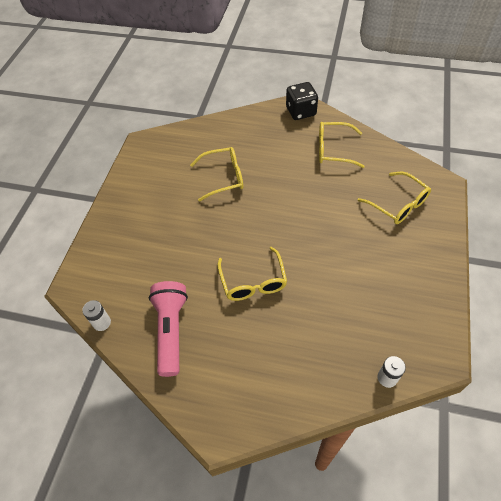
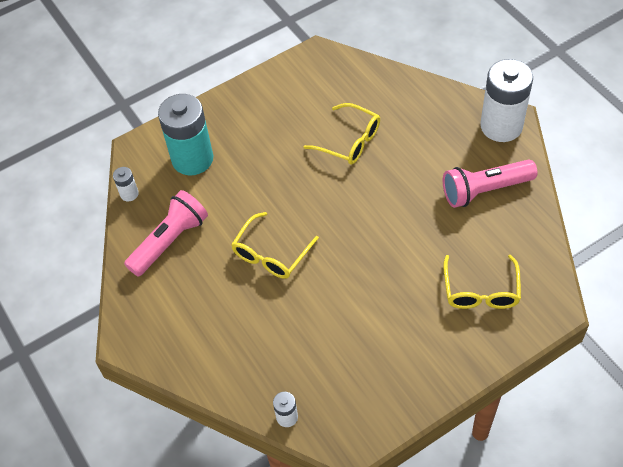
camera: 45 degrees right, 0 degrees up
black dice [286,82,318,120] -> white battery [481,59,533,142]
yellow glasses [319,122,365,168] -> pink flashlight [443,159,538,208]
none -> turquoise battery [158,94,213,175]

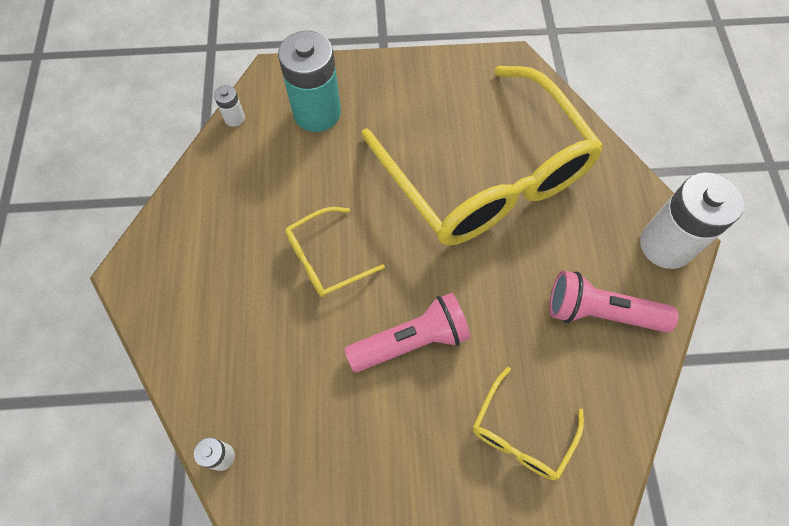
camera: 25 degrees right, 10 degrees up
pink flashlight [124,190,208,277] -> pink flashlight moved to [345,293,471,372]
yellow glasses [304,103,380,165] -> yellow glasses [361,66,603,245], size x2.39

